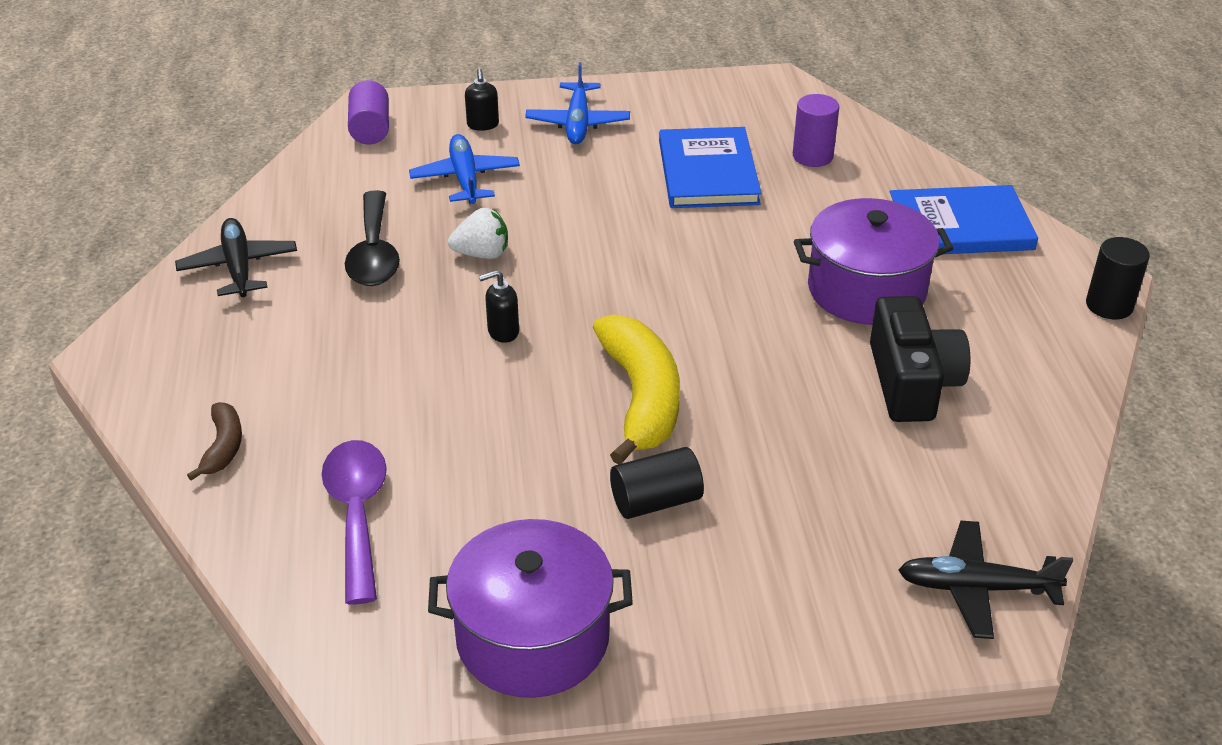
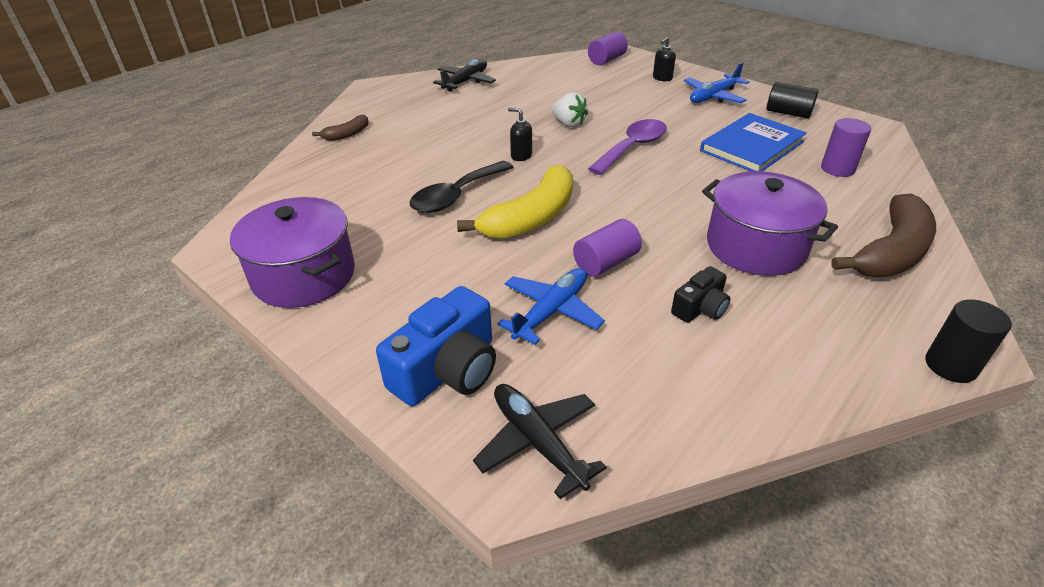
camera: 50 degrees right, 0 degrees up
purple spoon [322,440,387,604] -> purple spoon moved to [588,119,667,175]
black spoon [345,190,400,286] -> black spoon moved to [410,161,514,213]
blue plane [409,134,520,204] -> blue plane moved to [497,268,605,345]
black cylinder [610,447,704,519] -> black cylinder moved to [767,82,819,119]
black camera [870,296,970,422] -> black camera [671,266,730,323], size x0.56
blue book [890,185,1038,254] -> brown banana [831,194,936,277]
none -> blue camera [376,286,496,406]
none -> purple cylinder [573,219,642,277]

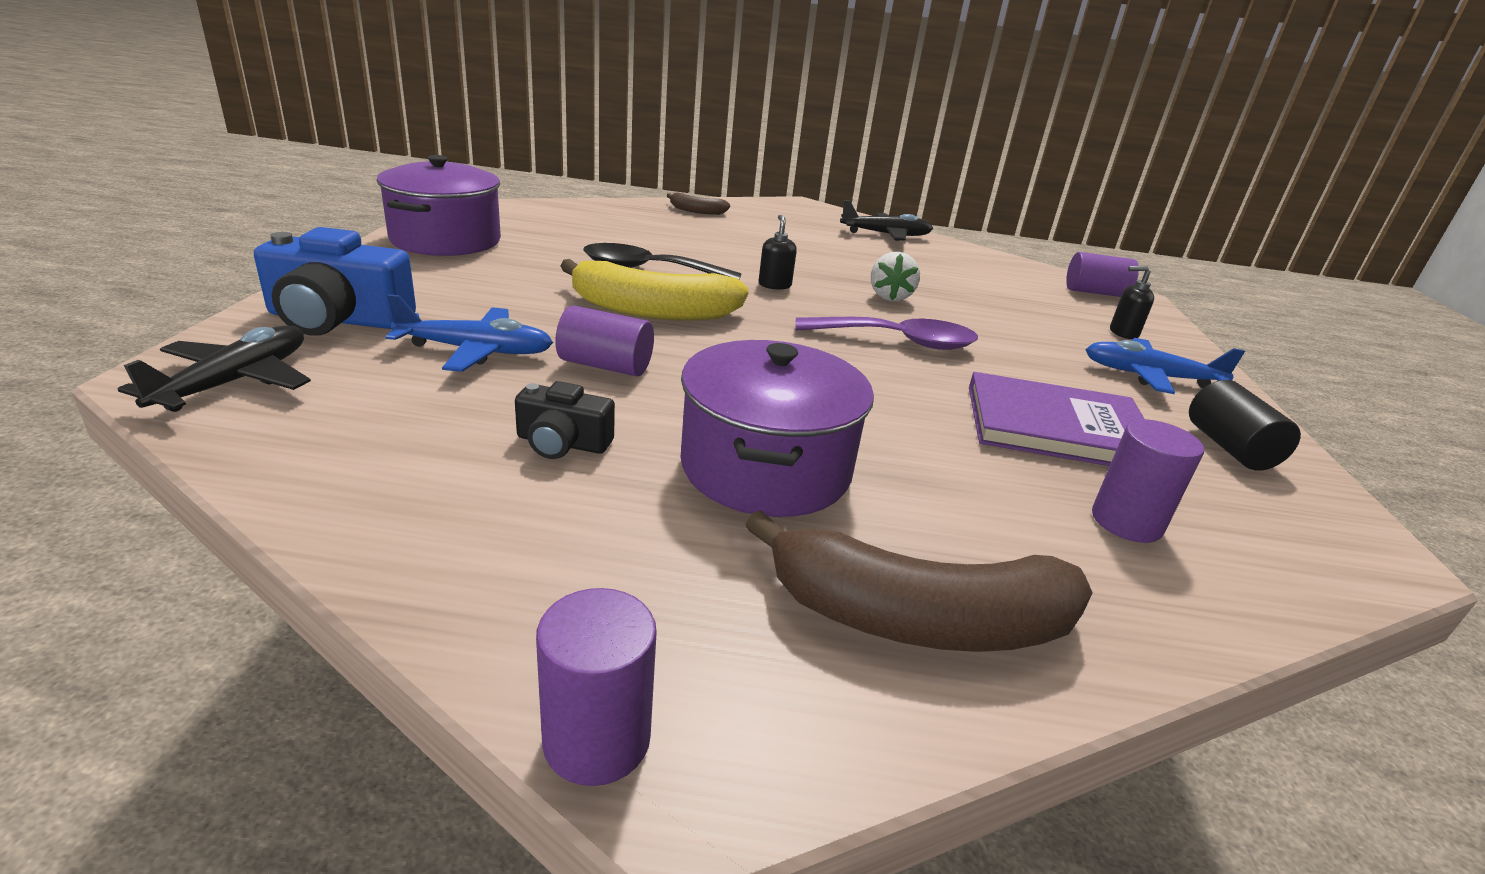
camera: 50 degrees right, 10 degrees down
blue book [700,113,807,171] -> purple book [969,372,1144,466]
black cylinder [926,299,1012,383] -> purple cylinder [536,588,657,786]

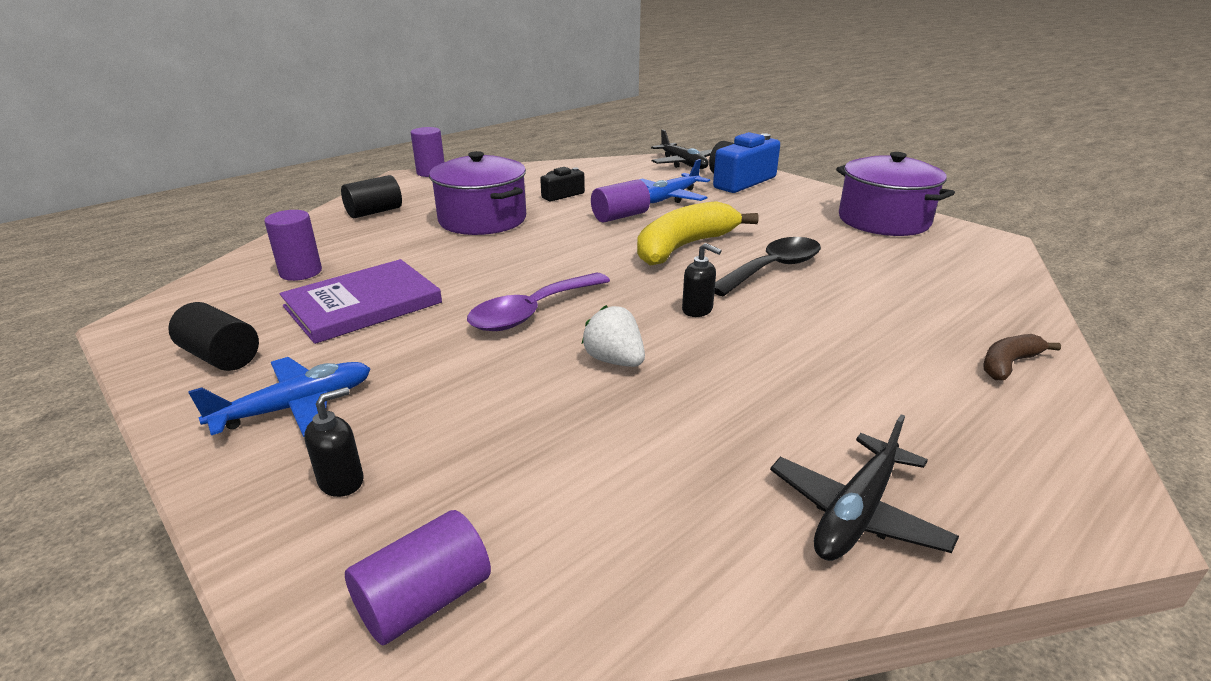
camera: 135 degrees right, 0 degrees up
brown banana [745,510,1093,652] -> black cylinder [341,175,402,218]

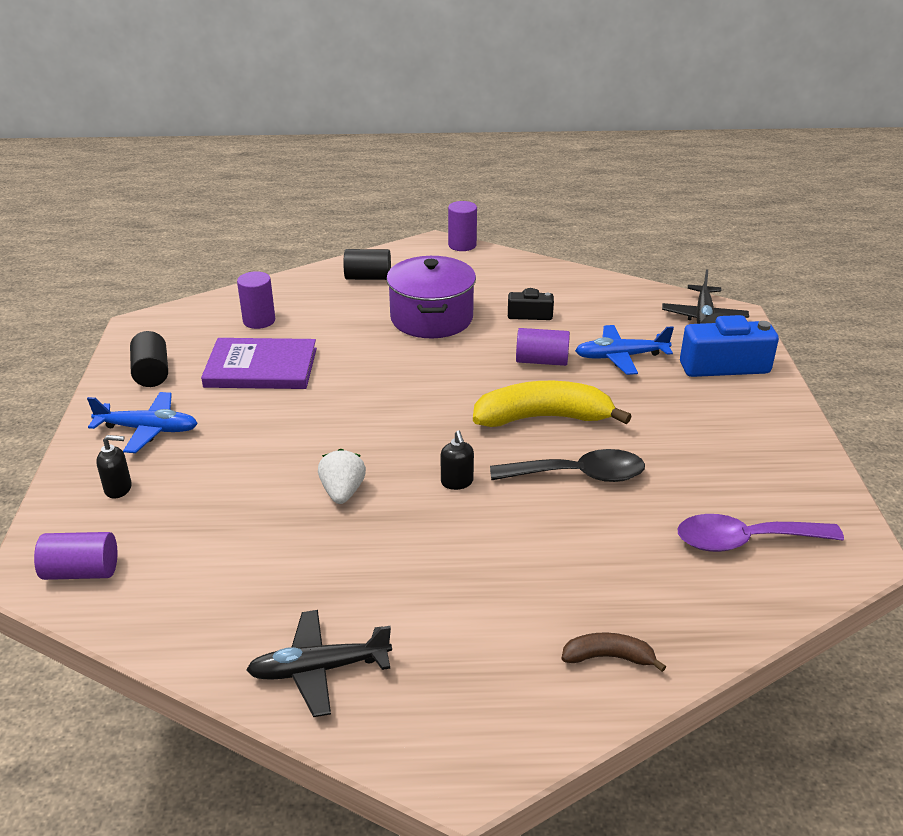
camera: 40 degrees right, 5 degrees up
purple spoon [467,273,610,331] -> purple spoon moved to [677,514,844,552]
purple pot [836,152,955,236] -> none

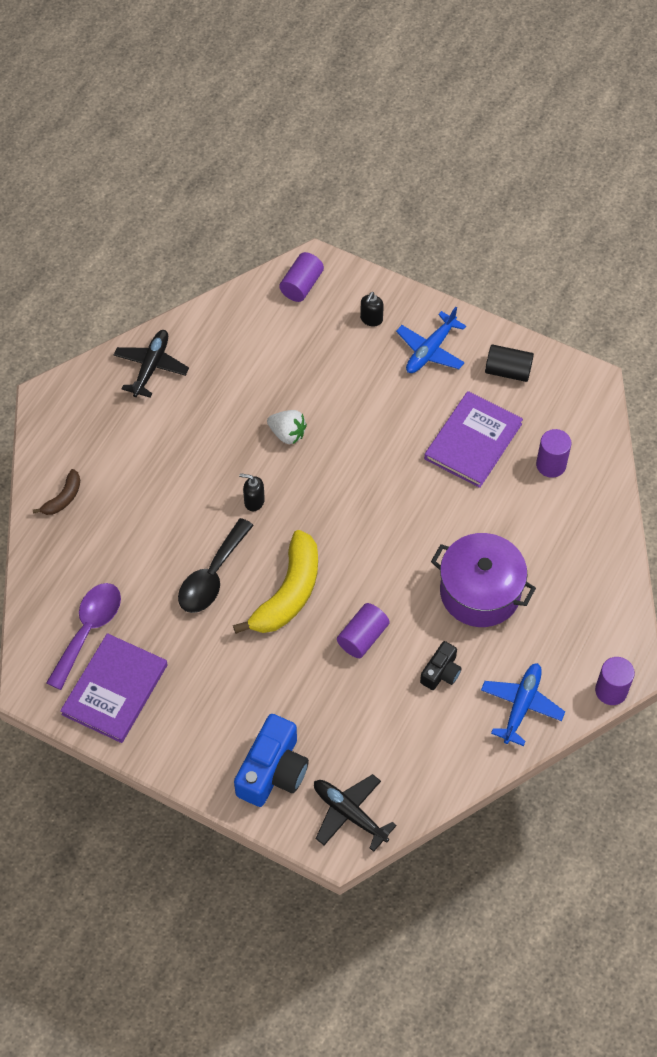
camera: 120 degrees right, 25 degrees up
black cylinder [344,249,391,280] -> none
blue plane [575,325,674,375] -> blue plane moved to [481,663,565,746]
none -> purple book [60,633,168,743]

